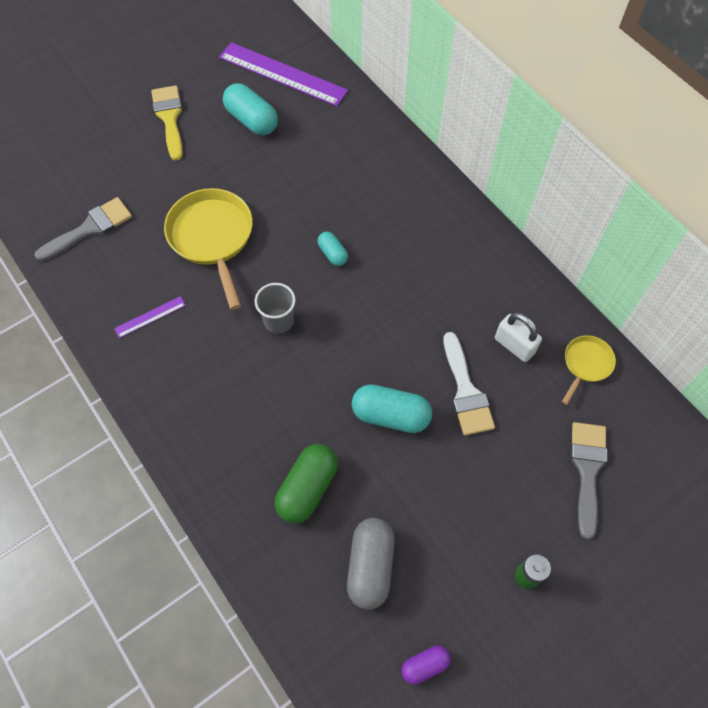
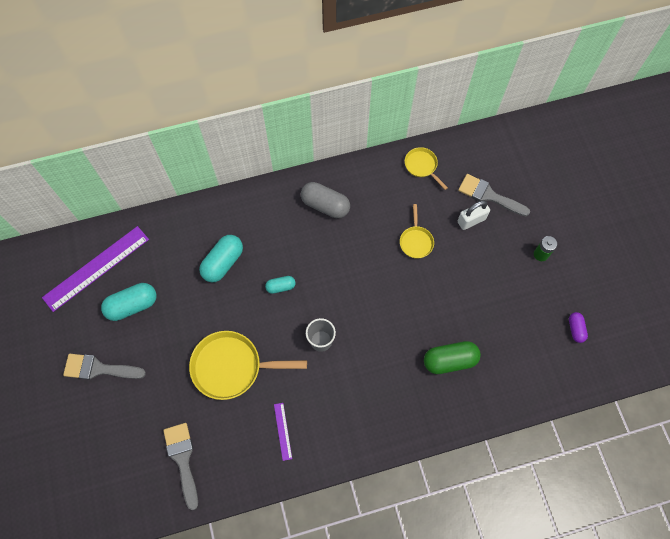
camera: 70 degrees left, 5 degrees up
yellow brush [151,85,183,161] -> grey brush [63,354,146,380]
green capsule [275,444,338,523] -> green capsule turned 60 degrees counterclockwise [424,341,481,374]
grey capsule [347,518,395,609] -> grey capsule moved to [301,182,350,218]
turquoise capsule [352,384,432,433] -> turquoise capsule moved to [199,235,243,282]
white brush [443,332,495,436] -> yellow pan [400,204,434,259]
white padlock [495,313,542,362] -> white padlock moved to [458,200,490,230]

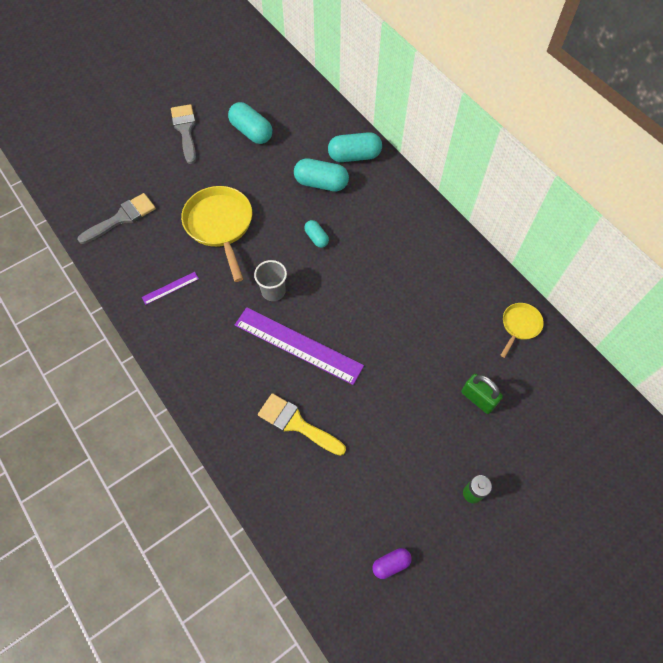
camera: 70 degrees right, 5 degrees down
purple ruler [42,226,149,312] -> purple ruler moved to [235,307,364,385]
grey capsule [301,182,350,218] -> none
yellow pan [400,204,434,259] -> none
green capsule [424,341,481,374] -> yellow brush [258,393,346,456]
grey brush [458,174,530,217] -> none
white padlock [458,200,490,230] -> green padlock [461,374,503,414]
none -> turquoise capsule [328,132,382,162]

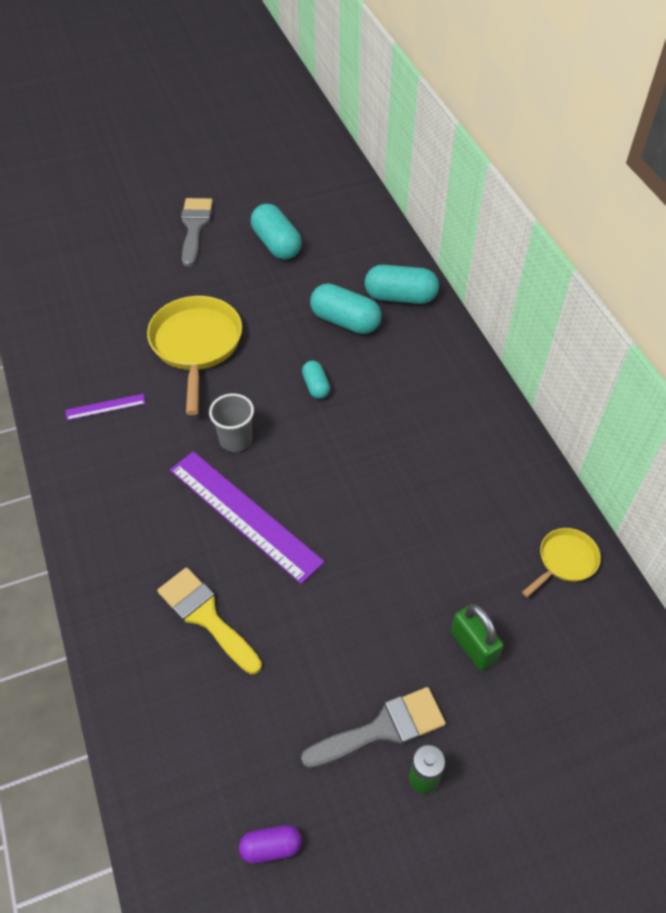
camera: 15 degrees right, 10 degrees down
grey brush [77,193,156,244] -> grey brush moved to [301,687,446,768]

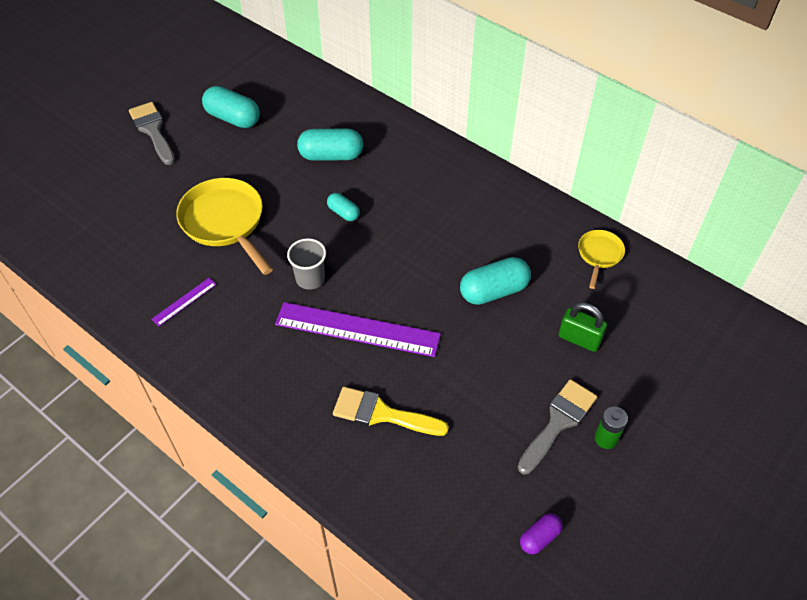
camera: 30 degrees left, 0 degrees up
turquoise capsule [365,265,439,304] -> turquoise capsule moved to [460,257,531,305]

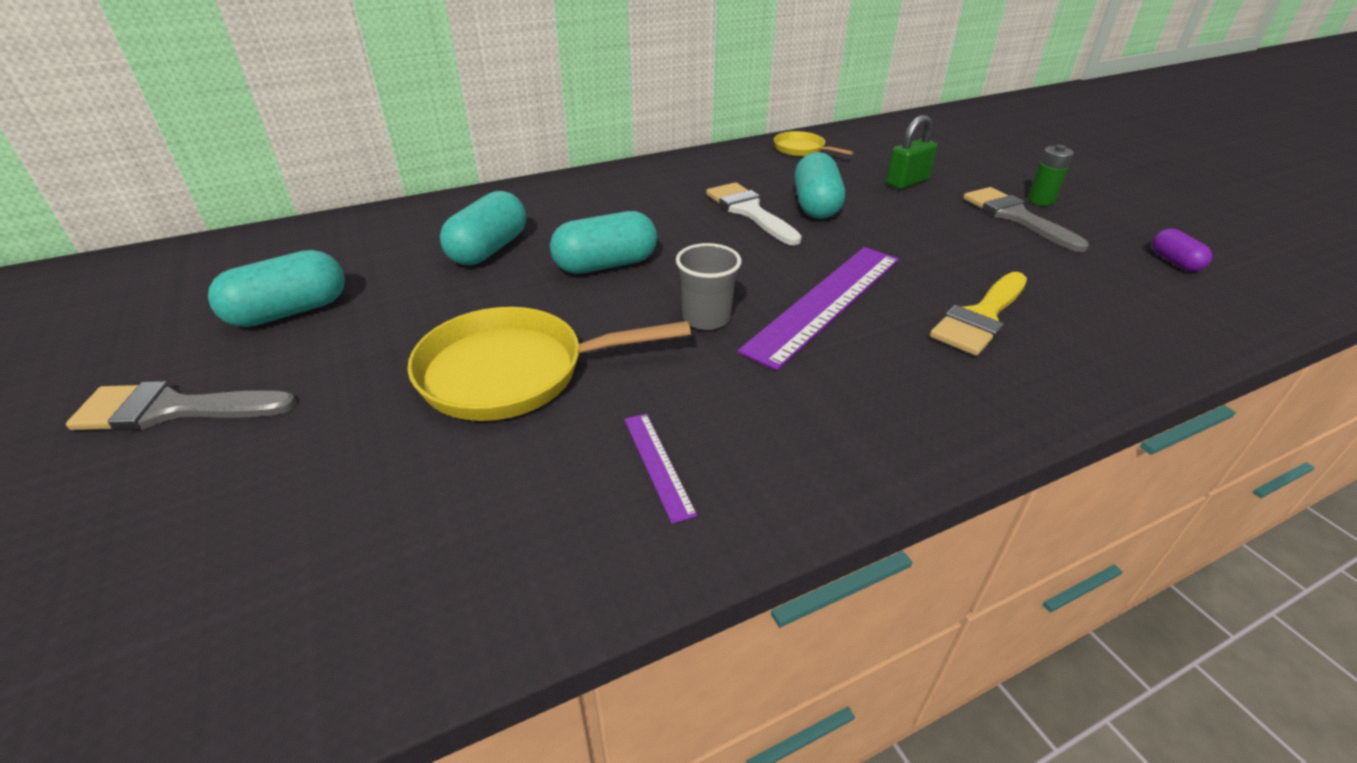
camera: 65 degrees left, 15 degrees down
turquoise capsule [327,193,360,221] -> turquoise capsule [550,211,657,274], size x1.80
none -> white brush [706,182,802,245]

